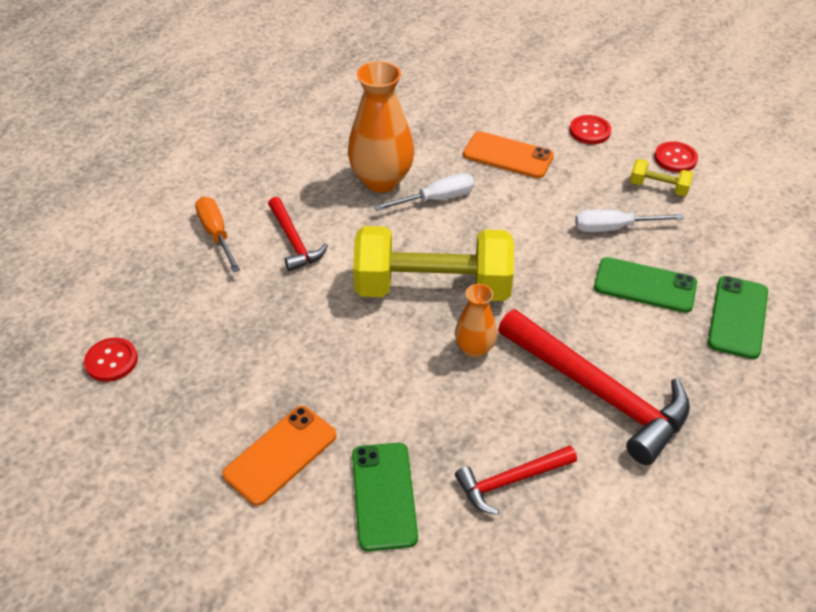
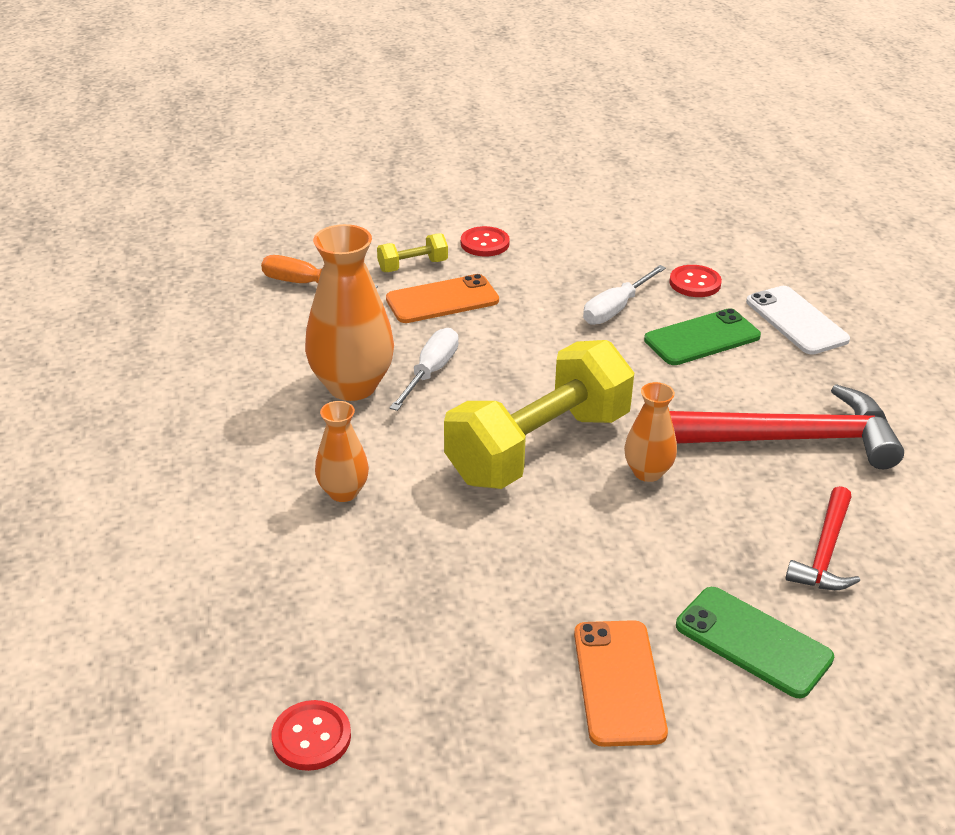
camera: 45 degrees left, 10 degrees down
orange screwdriver [195,197,240,273] -> orange screwdriver moved to [261,255,378,288]
red hammer [268,197,328,272] -> orange vase [315,401,369,502]
yellow dumbbell [630,159,693,196] -> yellow dumbbell moved to [377,233,448,272]
red button [654,141,698,172] -> red button moved to [669,265,722,297]
green phone [708,276,768,359] -> white phone [746,286,850,355]

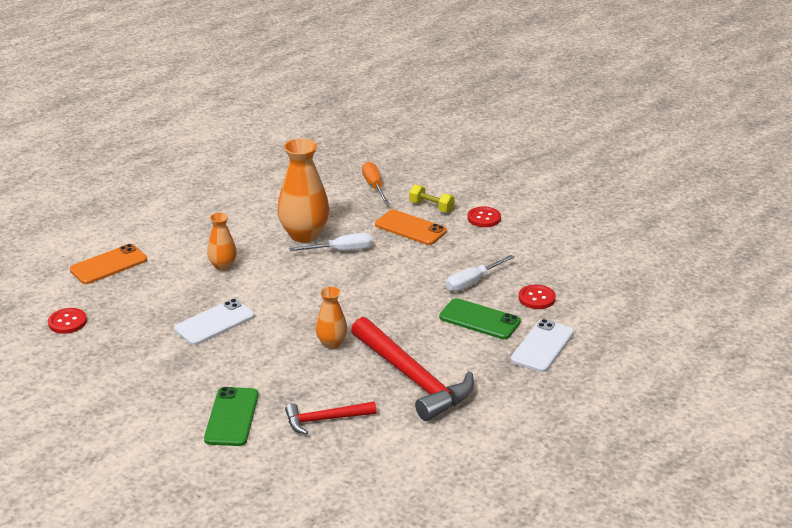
camera: 55 degrees right, 5 degrees down
yellow dumbbell [444,340,634,489] -> none
orange phone [574,620,668,747] -> orange phone moved to [70,244,147,284]
white screwdriver [583,265,666,325] -> white screwdriver turned 45 degrees counterclockwise [446,255,515,291]
none -> white phone [174,299,255,345]

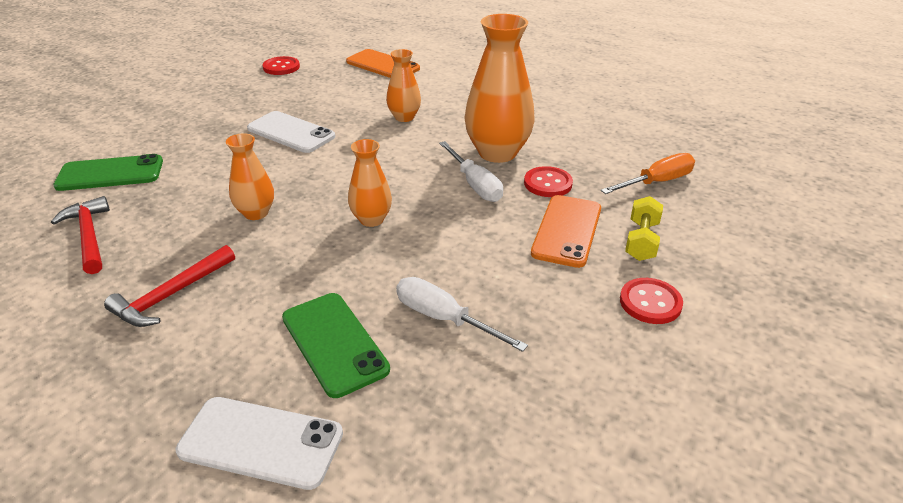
camera: 75 degrees right, 5 degrees up
red hammer [351,317,474,421] -> red hammer [104,245,235,327], size x0.54
green phone [439,298,521,339] -> green phone turned 45 degrees counterclockwise [282,293,390,398]
red button [519,285,556,309] -> red button moved to [524,166,573,197]
none -> orange vase [348,139,392,227]

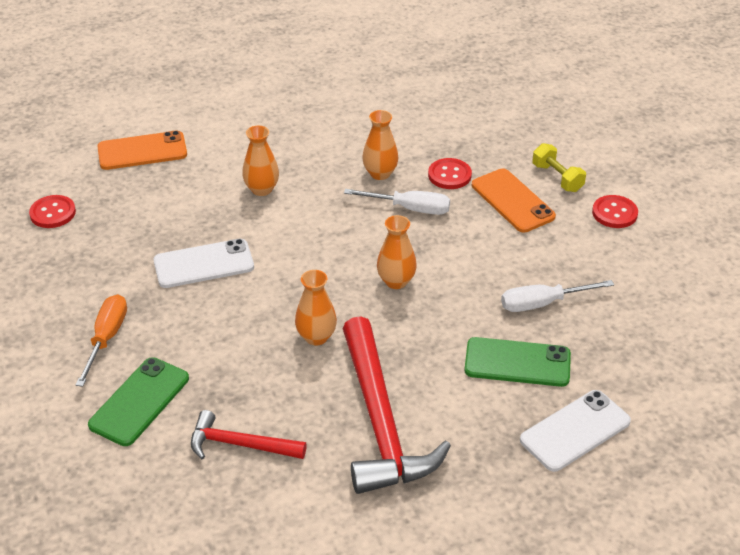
camera: 50 degrees left, 5 degrees up
red hammer [104,245,235,327] -> red hammer [343,316,451,494], size x1.85
orange vase [465,14,535,163] -> orange vase [362,110,399,180], size x0.55
orange screwdriver [601,153,695,194] -> orange screwdriver moved to [76,294,127,387]

